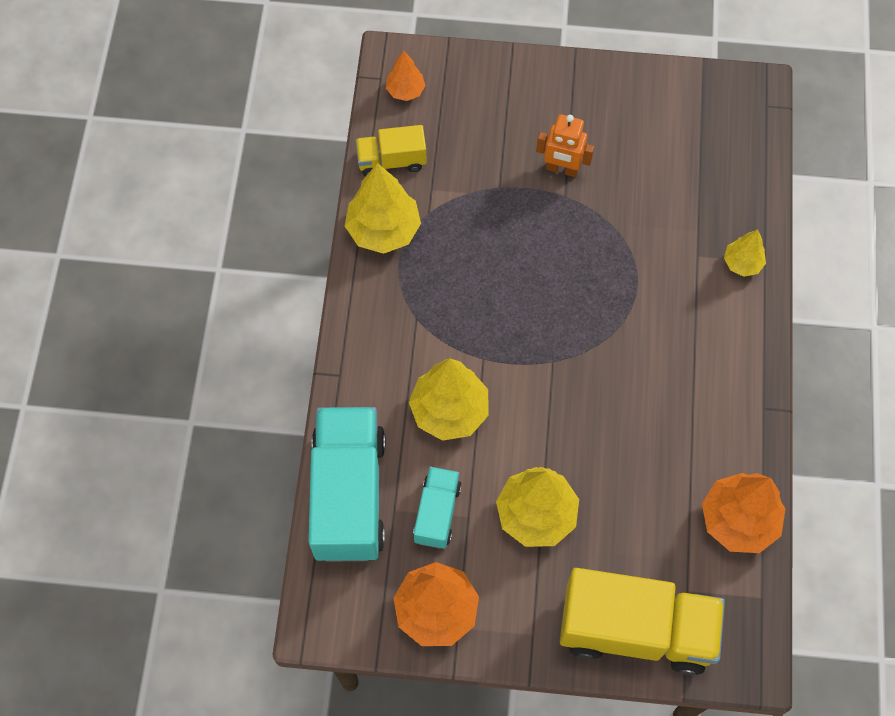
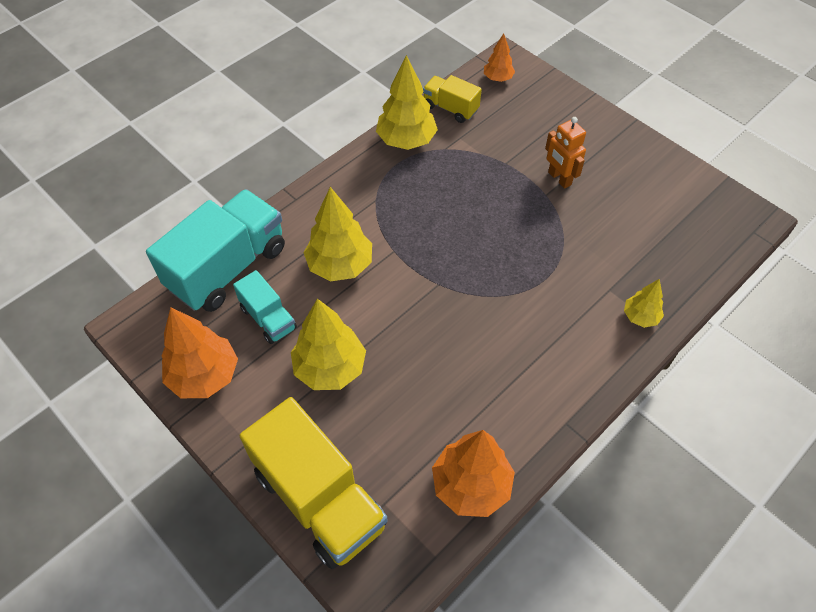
camera: 40 degrees right, 10 degrees down
turquoise truck [413,467,462,549] -> turquoise truck turned 90 degrees clockwise [233,270,297,344]

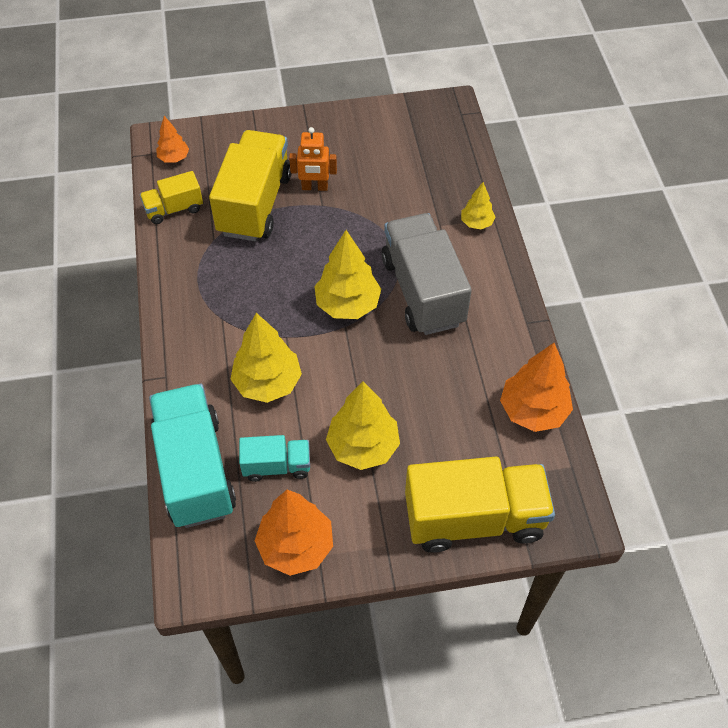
camera: 55 degrees left, 0 degrees up
yellow tree [376,55,438,150] -> yellow tree moved to [314,230,381,319]
none -> yellow truck [209,130,292,241]
none -> grey truck [382,213,472,335]

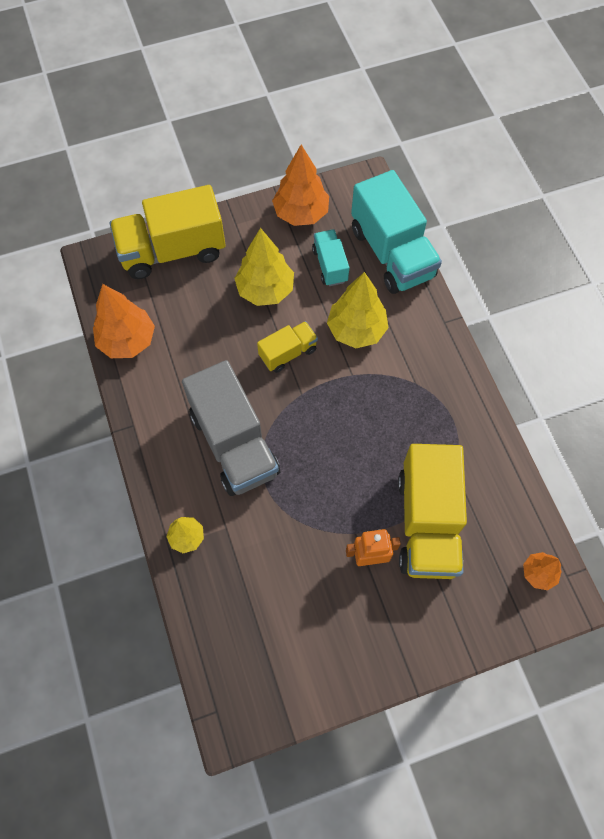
camera: 170 degrees right, 10 degrees up
yellow truck [140,171,203,224] -> yellow truck moved to [257,321,318,373]
turquoise truck [239,435,310,482] -> turquoise truck turned 90 degrees clockwise [312,230,349,286]
yellow tree [314,230,381,319] -> none

